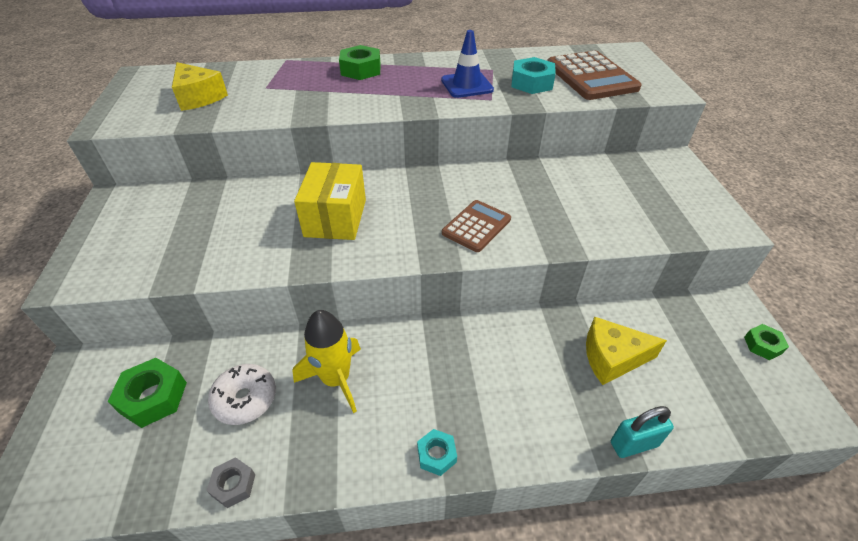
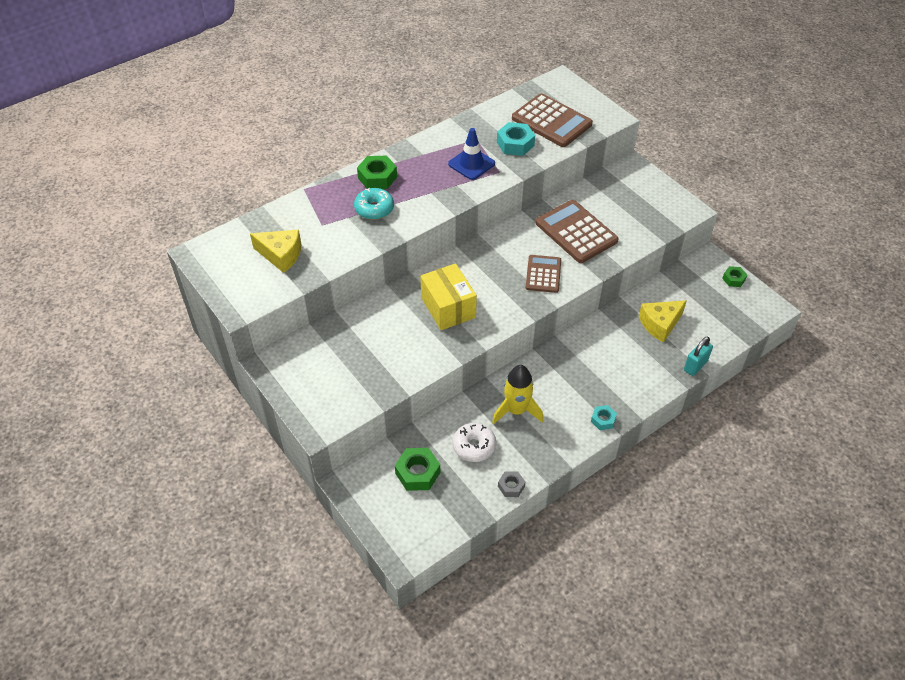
camera: 30 degrees left, 5 degrees up
none -> turquoise donut [354,188,394,220]
none -> brown calculator [536,200,619,263]

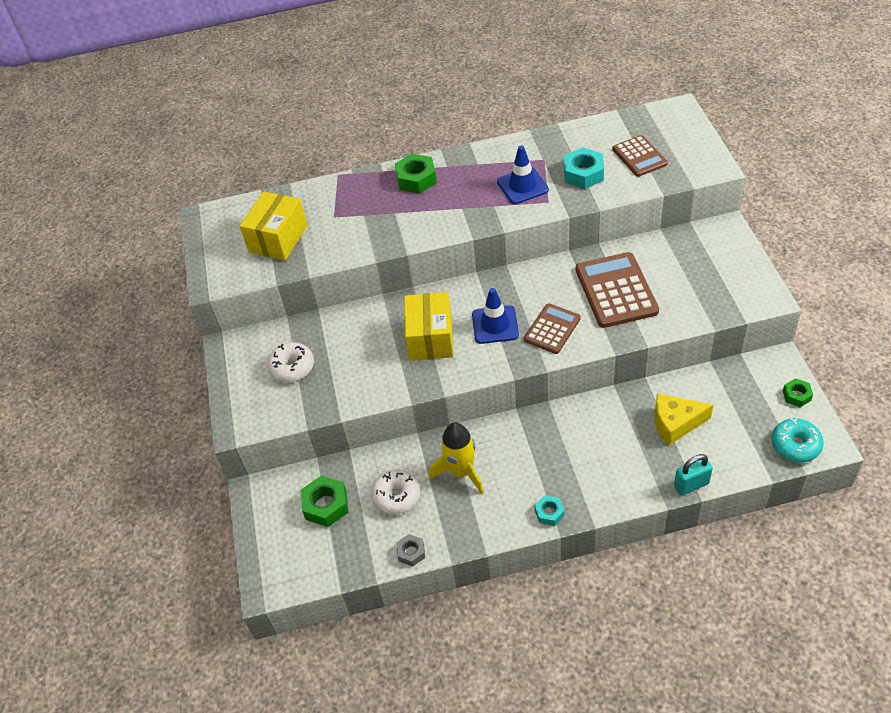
camera: 30 degrees right, 0 degrees up
yellow cheese [250,229,301,273] -> yellow box [239,191,308,260]
turquoise donut [354,188,394,220] -> turquoise donut moved to [772,418,824,463]
brown calculator [512,93,593,147] -> brown calculator [612,135,668,177], size x0.62
none -> white donut [267,342,314,382]
none -> blue traffic cone [472,288,519,344]

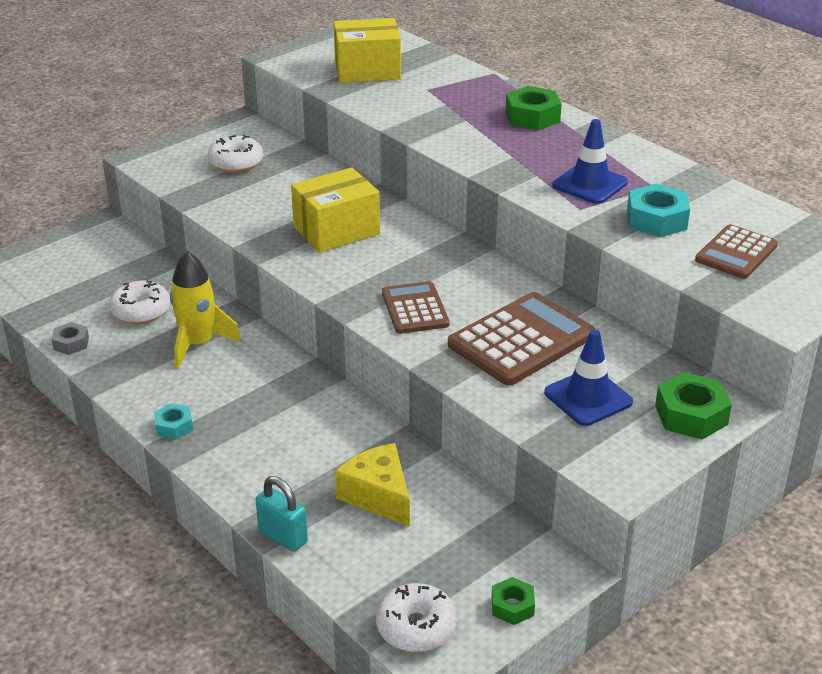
camera: 55 degrees right, 15 degrees down
green nut [301,475,348,527] -> green nut moved to [655,372,732,439]
blue traffic cone [472,288,519,344] -> blue traffic cone moved to [544,330,633,426]
brown calculator [524,303,581,354] -> brown calculator turned 105 degrees counterclockwise [382,281,450,334]
turquoise donut [772,418,824,463] -> white donut [376,583,457,652]

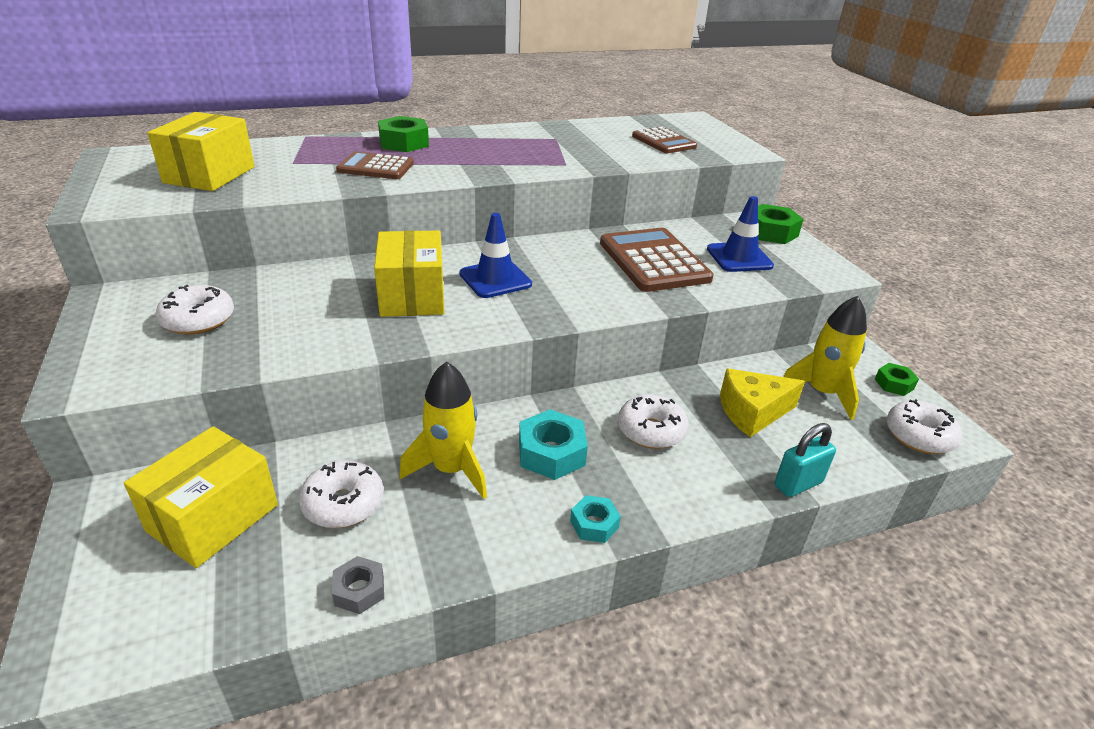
camera: 70 degrees left, 0 degrees up
brown calculator [382,281,450,334] -> brown calculator moved to [336,151,414,179]
blue traffic cone [552,119,628,204] -> blue traffic cone moved to [459,213,532,298]
turquoise nut [627,183,690,238] -> turquoise nut moved to [519,409,588,480]
none -> yellow box [124,426,278,568]
none -> white donut [618,394,689,449]
none -> yellow rocket [783,296,867,420]

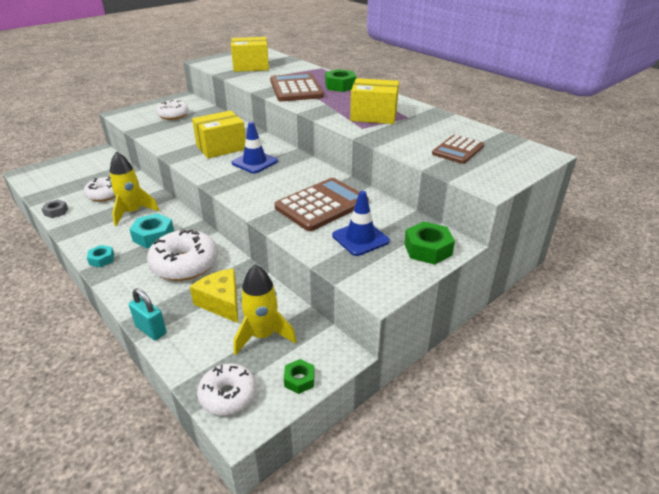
camera: 70 degrees right, 0 degrees up
yellow box [124,426,278,568] -> yellow box moved to [350,78,399,124]
brown calculator [336,151,414,179] -> brown calculator [270,73,324,101], size x1.62
white donut [618,394,689,449] -> white donut [147,229,218,281], size x1.56

